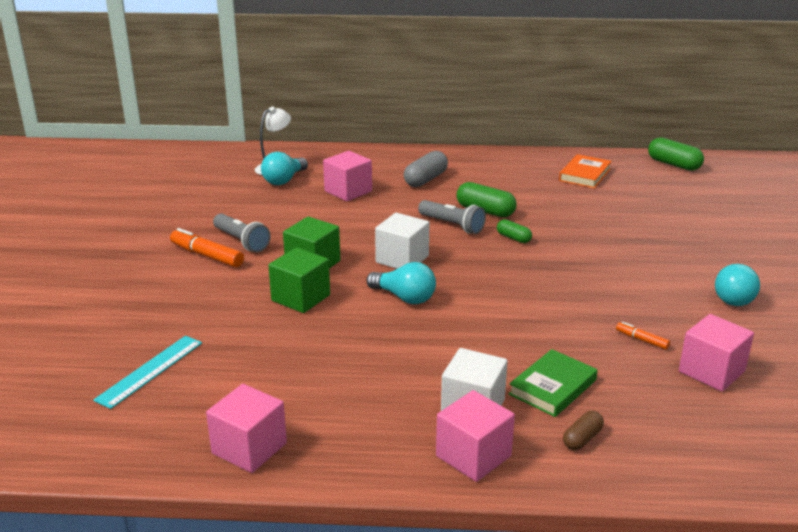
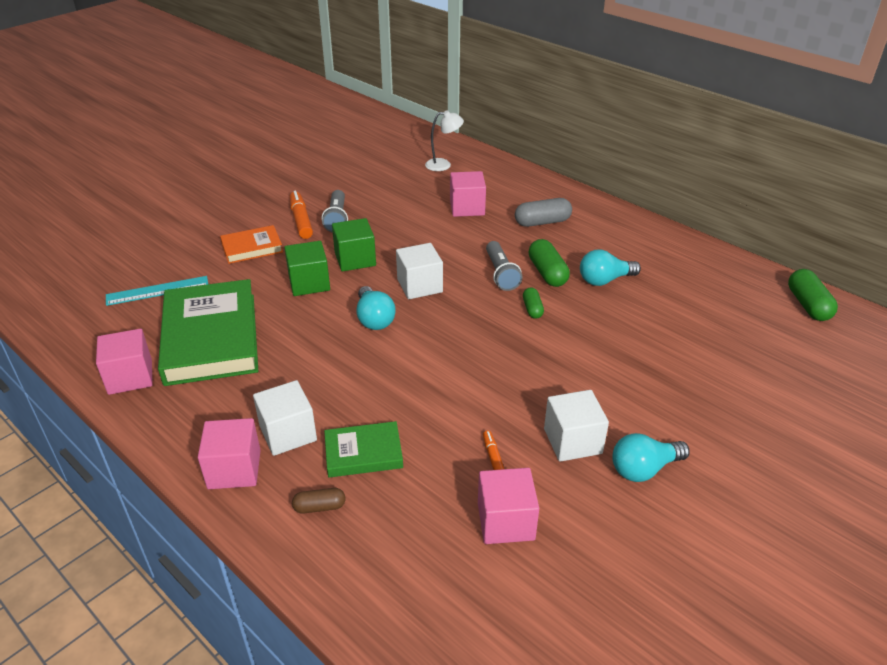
camera: 40 degrees right, 10 degrees up
turquoise light bulb [261,152,308,185] -> turquoise light bulb moved to [580,250,641,286]
orange book [559,154,612,188] -> orange book moved to [220,225,283,264]
none -> green book [158,279,258,386]
none -> white cube [544,390,609,462]

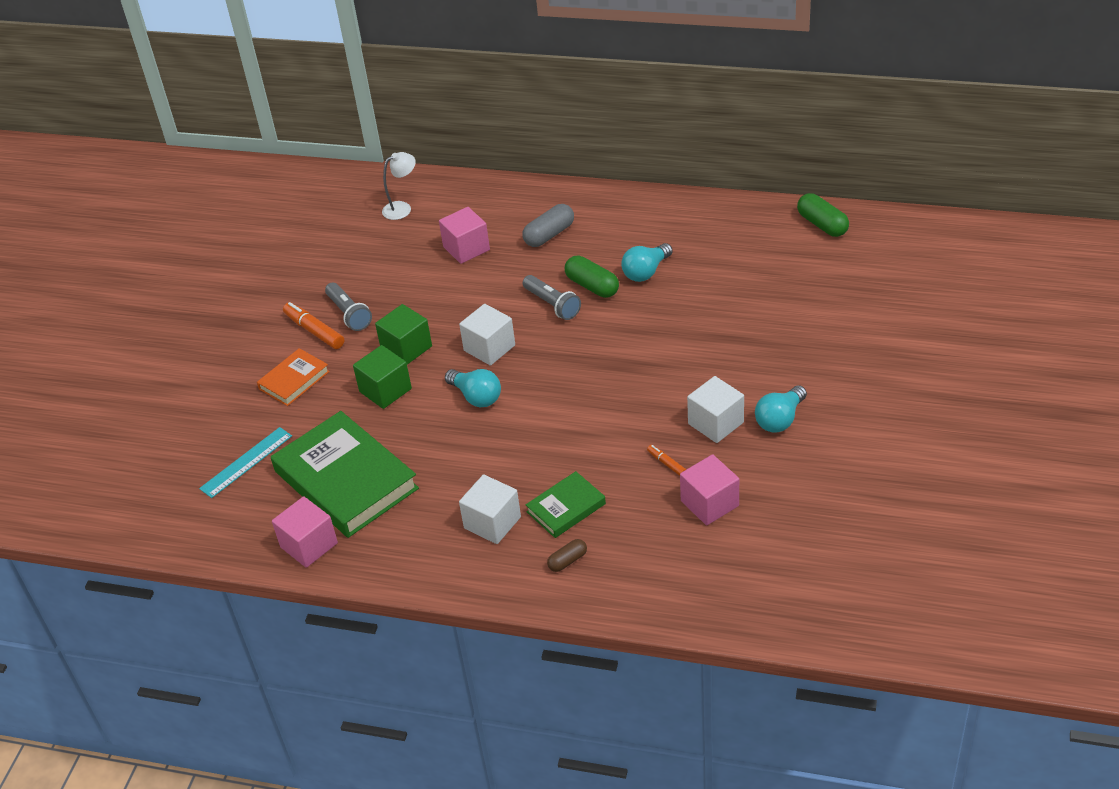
camera: 25 degrees left, 5 degrees up
pink cube [198,418,261,489] -> none
green capsule [523,288,544,319] -> none

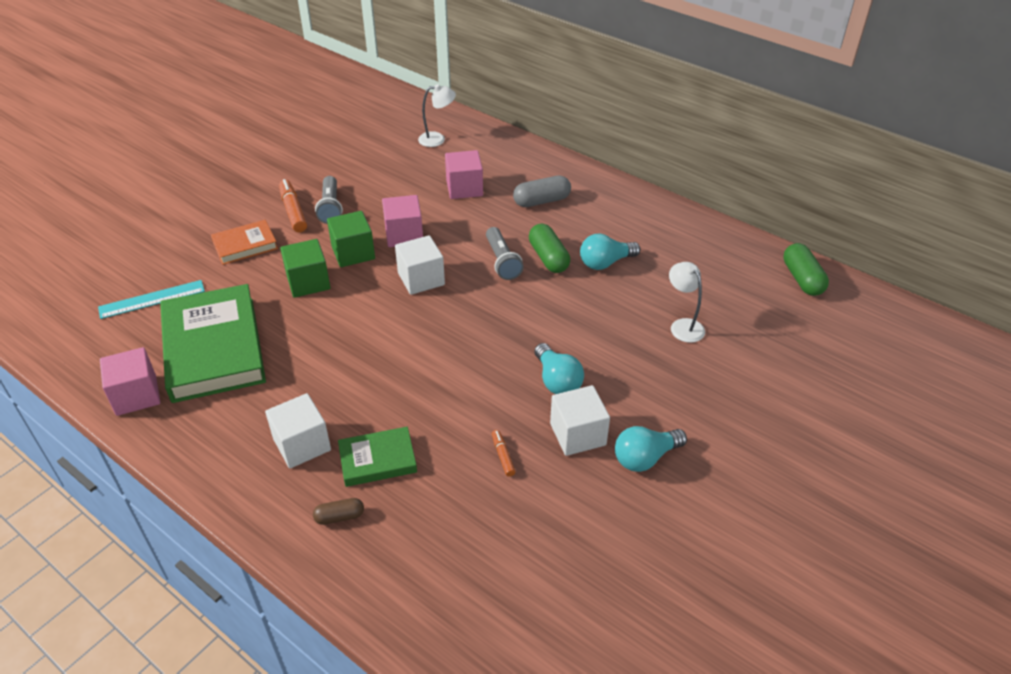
camera: 20 degrees right, 0 degrees up
turquoise light bulb [445,369,501,407] -> turquoise light bulb moved to [534,343,584,394]
pink cube [680,454,739,525] -> pink cube moved to [382,195,423,247]
none -> white lamp [669,262,705,343]

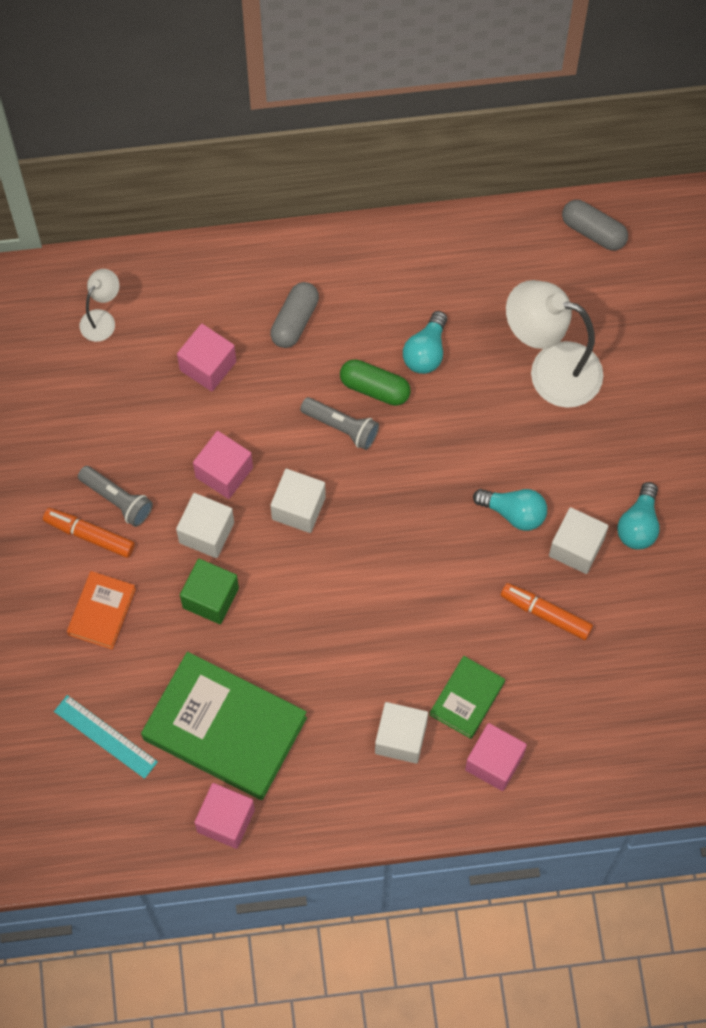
camera: 45 degrees left, 25 degrees up
turquoise ruler [98,280,205,319] -> turquoise ruler turned 75 degrees counterclockwise [54,695,158,779]
brown capsule [313,498,364,525] -> pink cube [465,723,527,791]
green cube [327,211,375,267] -> white cube [176,493,234,558]
orange marker [492,430,515,477] -> orange marker [501,583,593,640], size x1.87
white lamp [669,262,705,343] -> white lamp [506,280,603,408], size x2.01
green capsule [783,243,829,296] -> grey capsule [562,200,628,251]

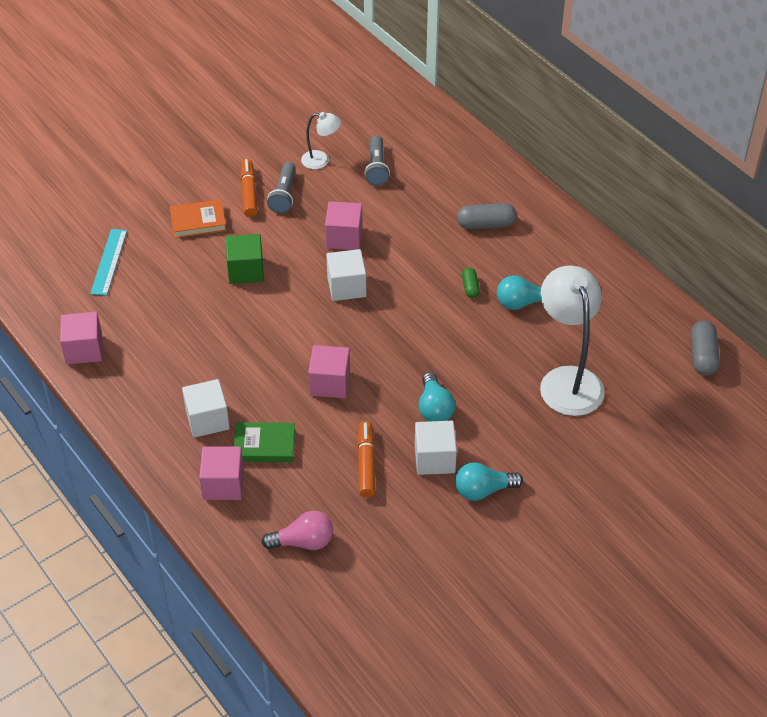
camera: 60 degrees right, 20 degrees down
white lamp [80,269,119,342] -> white lamp moved to [301,112,341,169]
green book [141,652,307,800] -> none
white cube [176,493,234,558] -> none
pink cube [177,324,236,392] -> pink cube moved to [308,345,350,398]
grey flashlight [300,397,379,450] -> grey flashlight moved to [364,135,390,186]
green capsule [340,359,411,406] -> green capsule [462,268,480,298], size x0.59
none -> pink light bulb [262,511,333,550]

